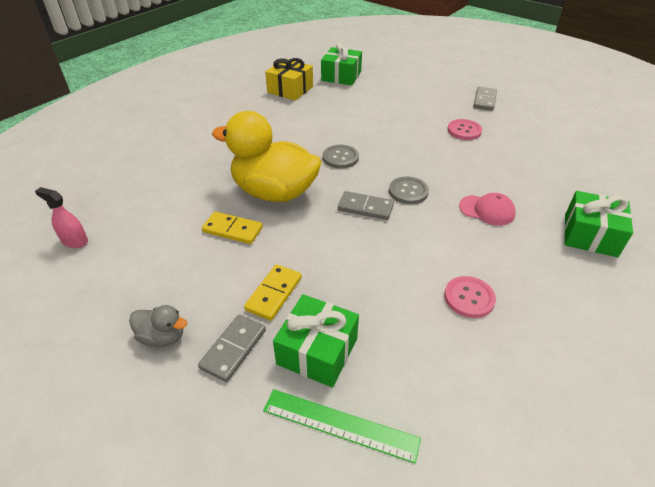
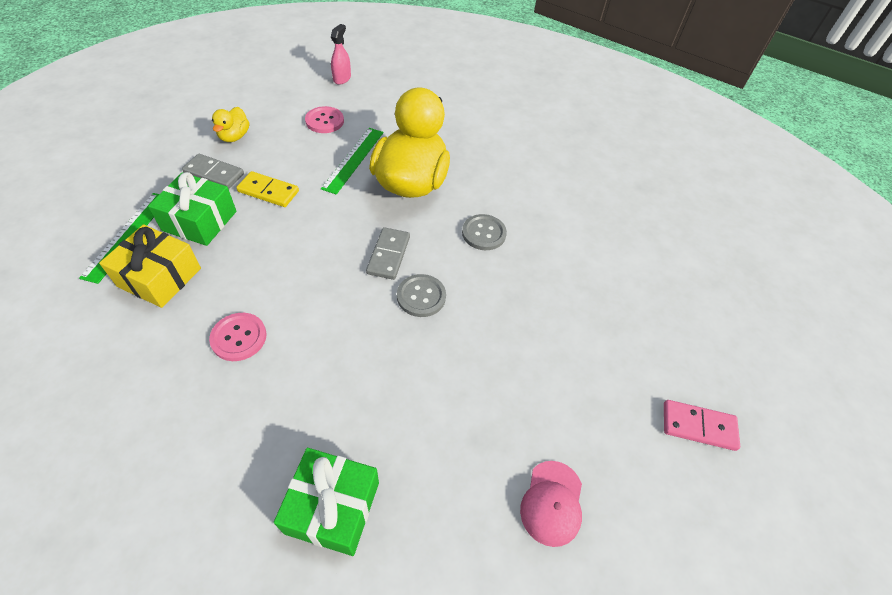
camera: 80 degrees right, 10 degrees up
grey duck [129,305,187,347] -> yellow duck [212,107,249,142]
yellow domino [202,212,263,244] -> green ruler [321,128,384,195]
yellow gift [265,58,313,101] -> yellow gift moved to [99,224,201,308]
green gift [321,42,362,85] -> none
pink button [447,119,482,140] -> pink button moved to [305,106,344,133]
pink cap [459,193,516,226] -> pink cap moved to [520,461,582,547]
grey domino [473,87,497,111] -> pink domino [664,400,740,451]

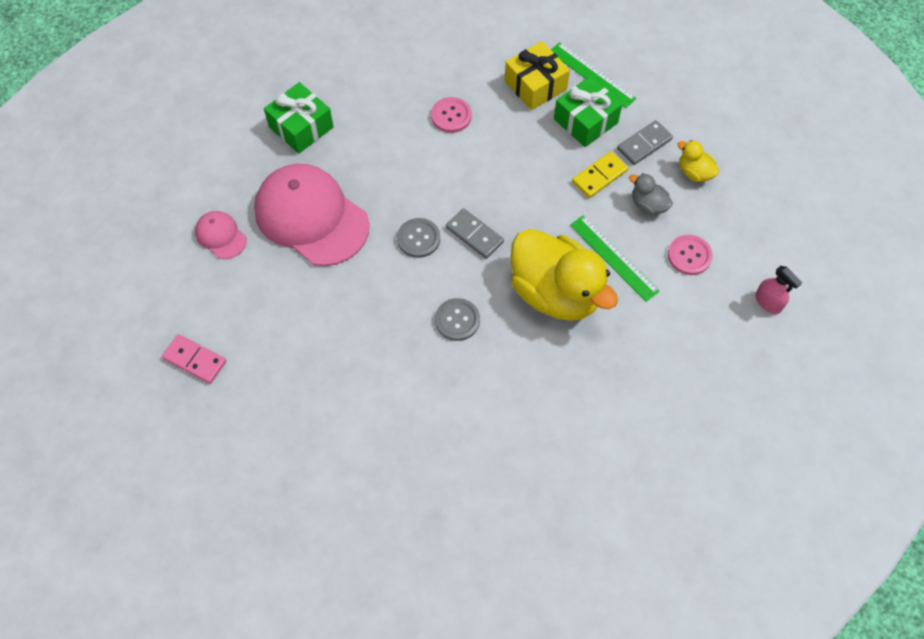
camera: 125 degrees right, 10 degrees up
pink domino [664,400,740,451] -> pink domino turned 75 degrees clockwise [162,334,226,384]
none -> pink cap [254,164,370,266]
none -> grey duck [629,173,673,215]

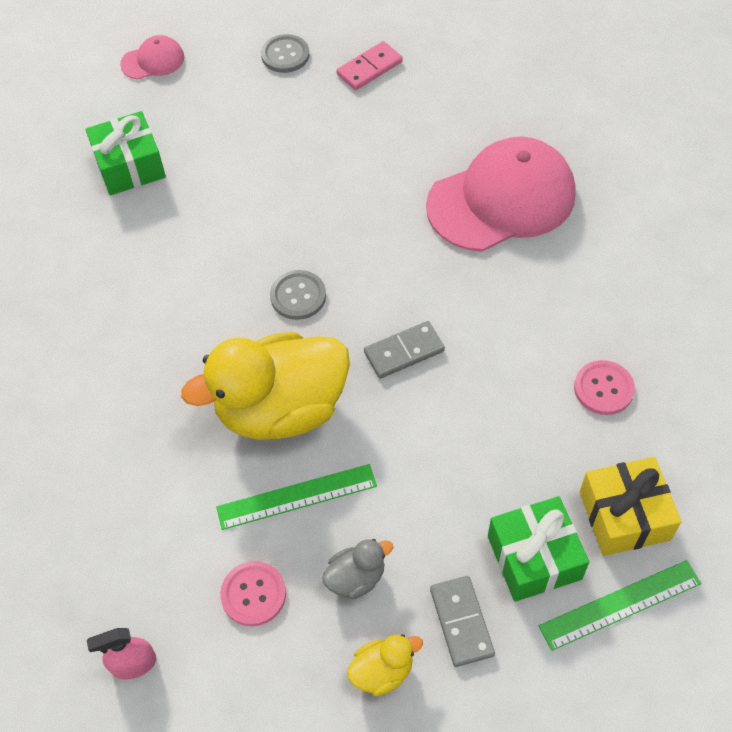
camera: 115 degrees right, 5 degrees down
pink cap [195,211,247,259] -> pink cap moved to [120,35,184,80]
green gift [264,82,334,154] -> green gift moved to [85,111,166,195]
grey button [397,218,440,258] -> grey button moved to [261,34,309,73]
yellow domino [572,151,628,198] -> none

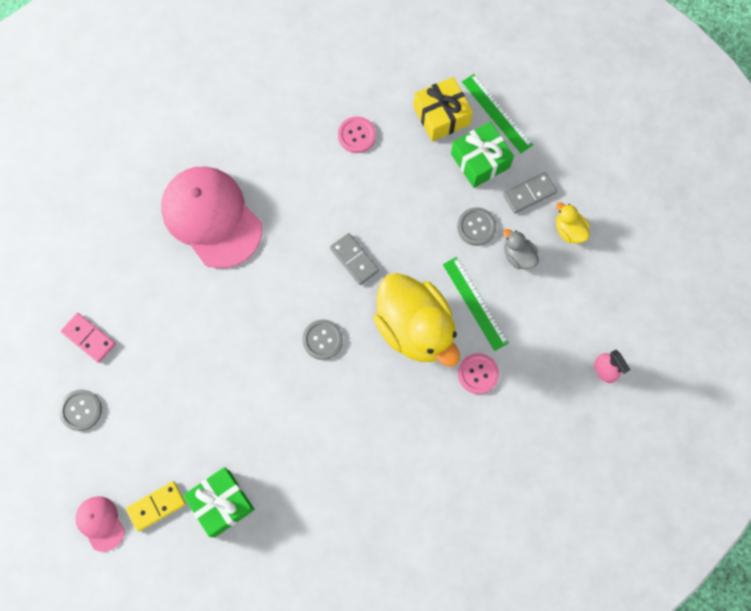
camera: 105 degrees left, 15 degrees up
pink button [220,561,286,626] -> pink button moved to [458,353,499,394]
none -> yellow domino [126,481,186,532]
none -> grey button [457,207,497,246]

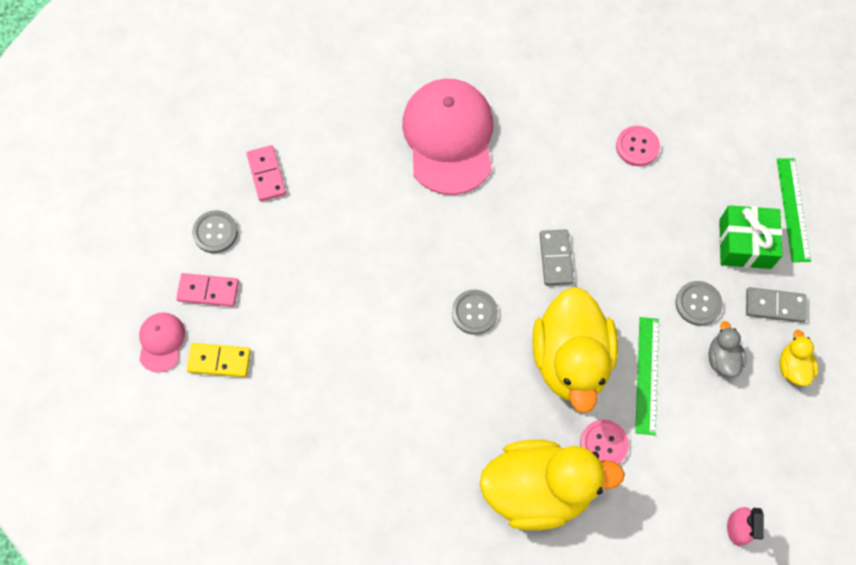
camera: 35 degrees right, 5 degrees down
green gift [183,467,255,538] -> none
yellow gift [413,77,473,141] -> none
none -> pink domino [176,273,239,307]
none -> yellow duck [480,440,625,530]

